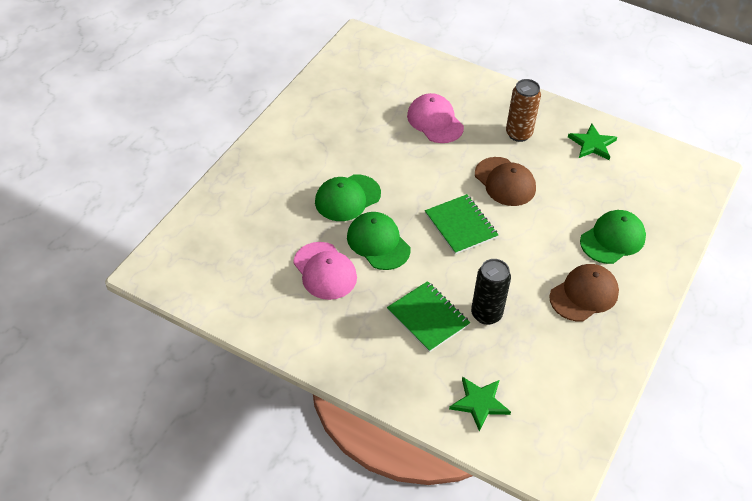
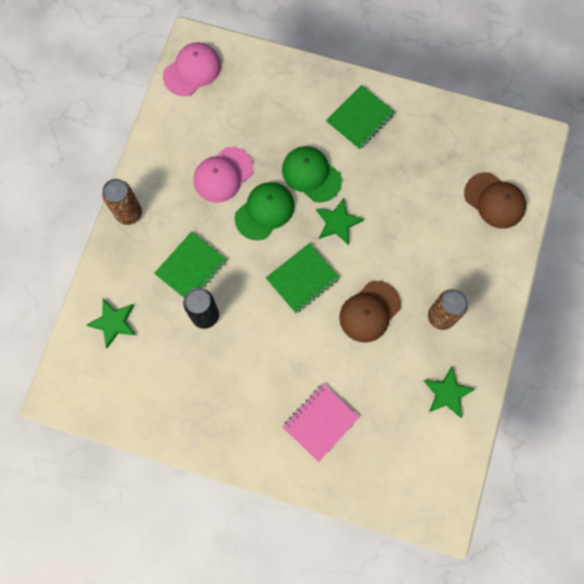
camera: 80 degrees right, 25 degrees up
pink cap [407,93,464,143] -> pink cap moved to [163,42,221,96]
brown cap [549,264,619,321] -> brown cap moved to [464,172,526,229]
green cap [580,210,646,264] -> pink notebook [282,384,359,462]
none -> brown can [102,179,142,225]
none -> green star [316,198,364,245]
none -> green notebook [326,85,395,150]

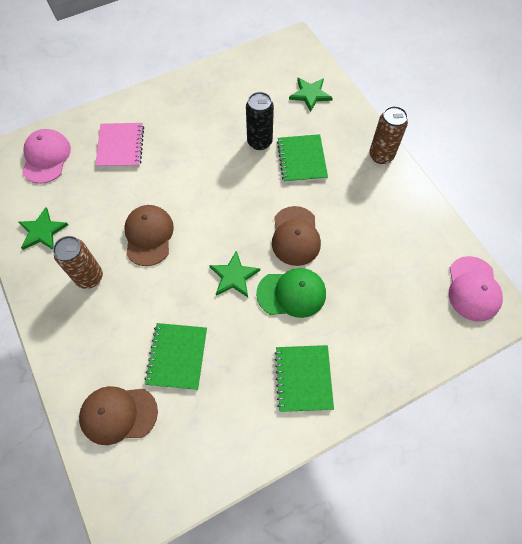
camera: 135 degrees right, 10 degrees down
pink cap [194,147,254,203] -> pink cap moved to [22,129,71,184]
green cap [235,182,295,240] -> brown cap [272,206,321,266]
green notebook [266,243,340,313] -> green notebook moved to [145,323,207,390]

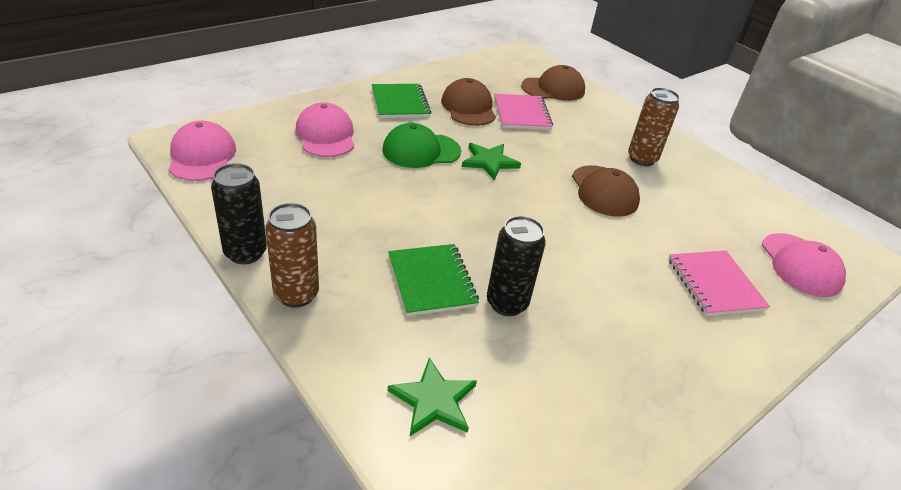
camera: 165 degrees right, 25 degrees down
green star [19,207,68,250] -> none
green notebook [145,323,207,390] -> pink notebook [494,94,553,130]
brown cap [272,206,321,266] -> brown cap moved to [441,78,496,126]
none -> black can [211,163,267,264]
none -> pink cap [295,102,354,157]

